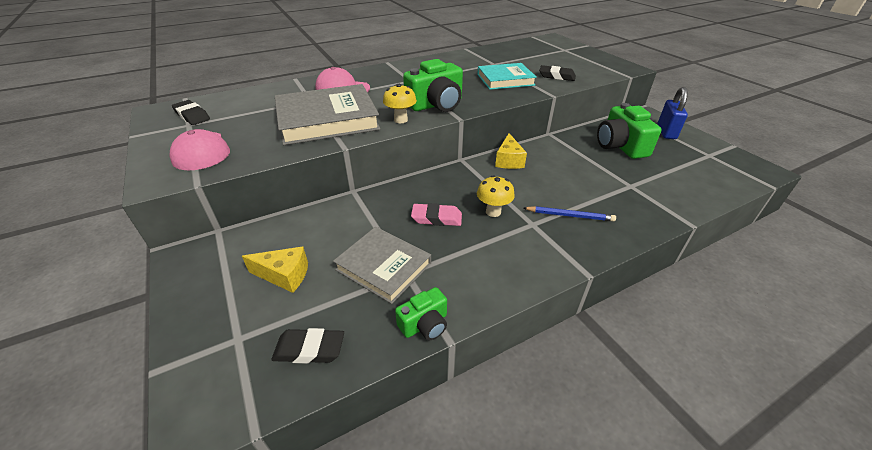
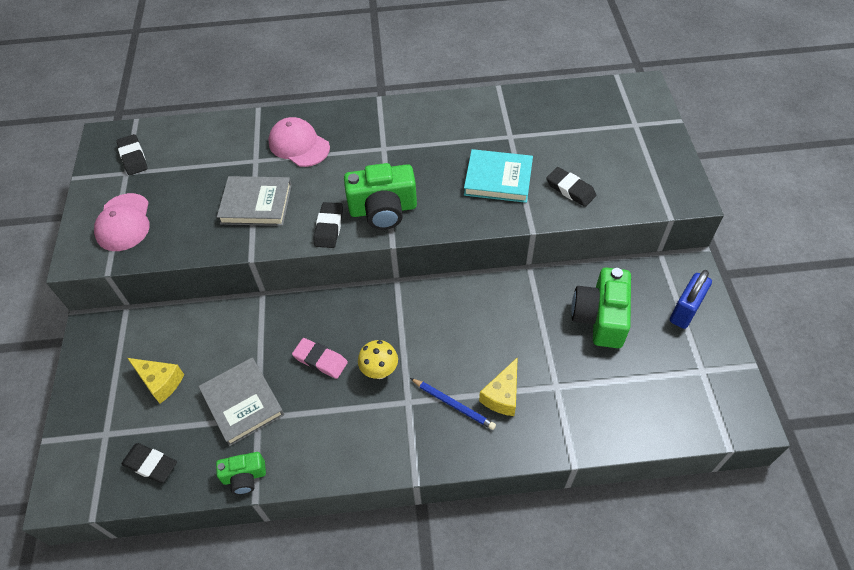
camera: 25 degrees right, 15 degrees up
grey book [275,84,381,145] -> grey book [217,176,292,226], size x0.62
yellow mushroom [383,84,417,123] -> black eraser [314,202,343,248]
yellow cheese [495,133,527,169] -> yellow cheese moved to [479,357,518,416]

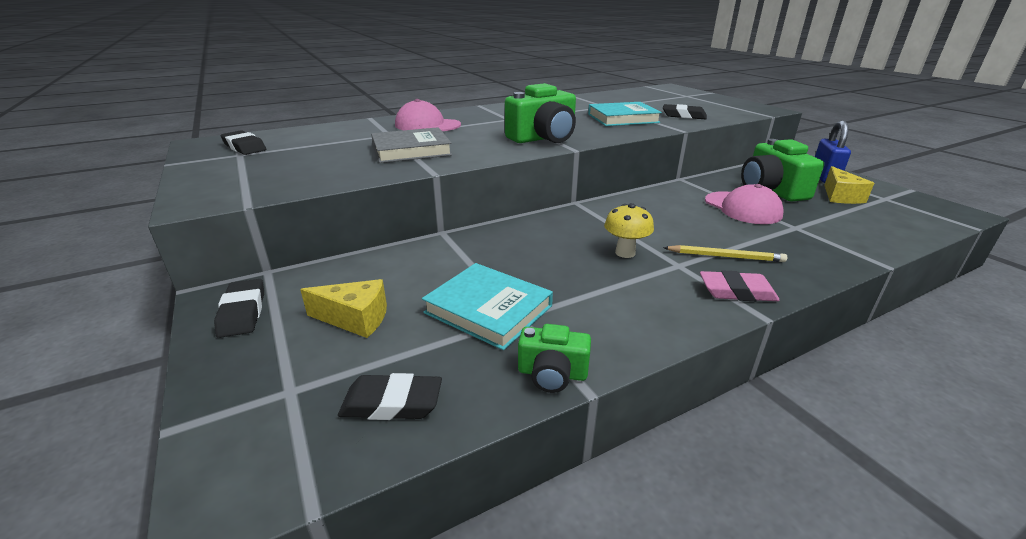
camera: 25 degrees left, 25 degrees down
pink cap [94,193,150,251] -> pink cap moved to [705,184,784,224]
grey book [198,358,284,446] -> turquoise book [422,263,553,350]
green camera [216,452,266,495] -> green camera turned 45 degrees clockwise [518,324,591,393]
pink eraser [292,338,348,379] -> pink eraser moved to [700,270,780,301]
black eraser [314,202,343,248] -> black eraser moved to [214,279,264,338]
blue pencil [410,378,496,430] -> yellow pencil [663,245,787,262]
yellow cheese [479,357,518,416] -> yellow cheese moved to [824,166,874,204]

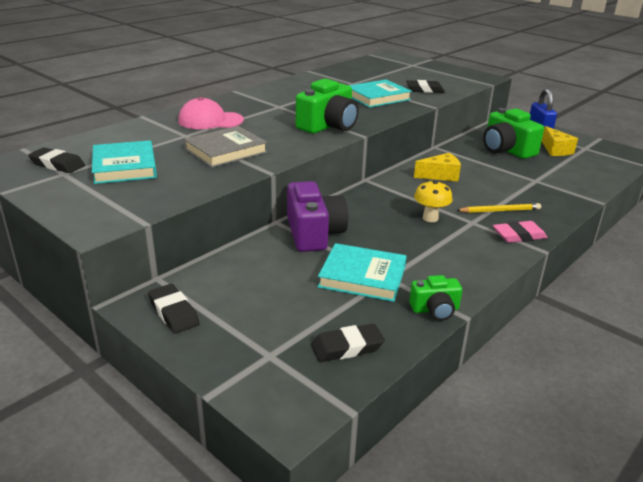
camera: 20 degrees left, 0 degrees up
yellow cheese [300,279,387,338] -> yellow cheese moved to [414,153,461,181]
pink cap [705,184,784,224] -> none
none -> turquoise book [92,140,157,184]
none -> purple camera [287,181,348,252]

